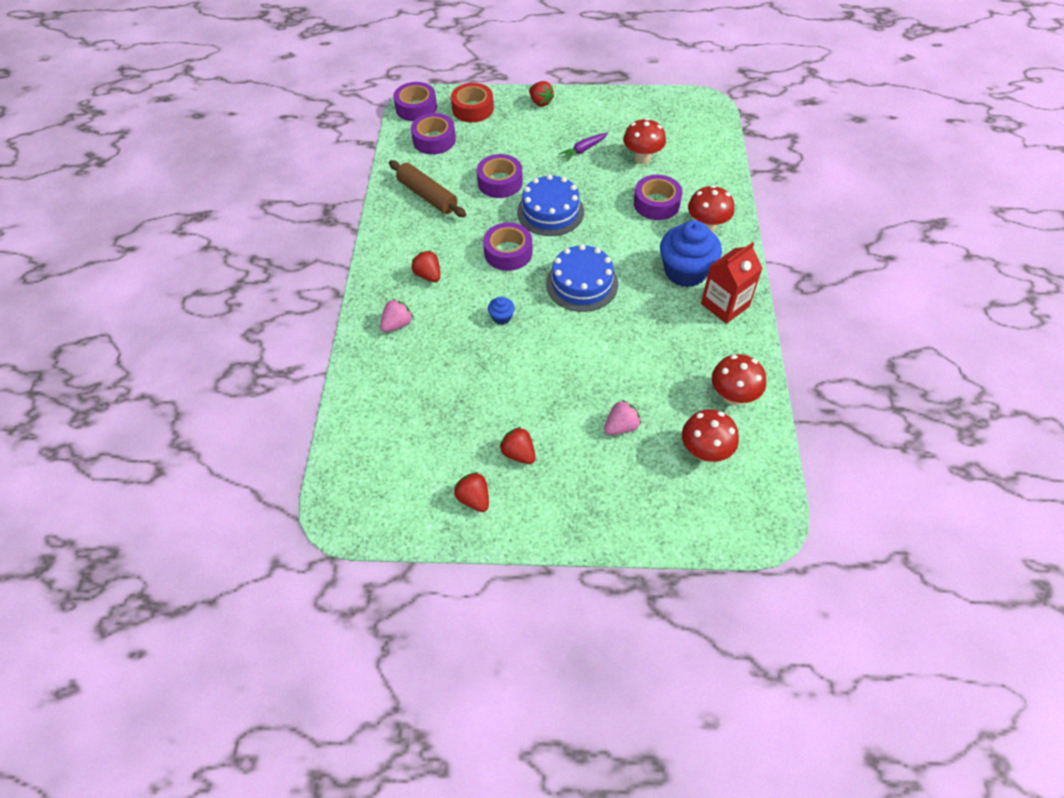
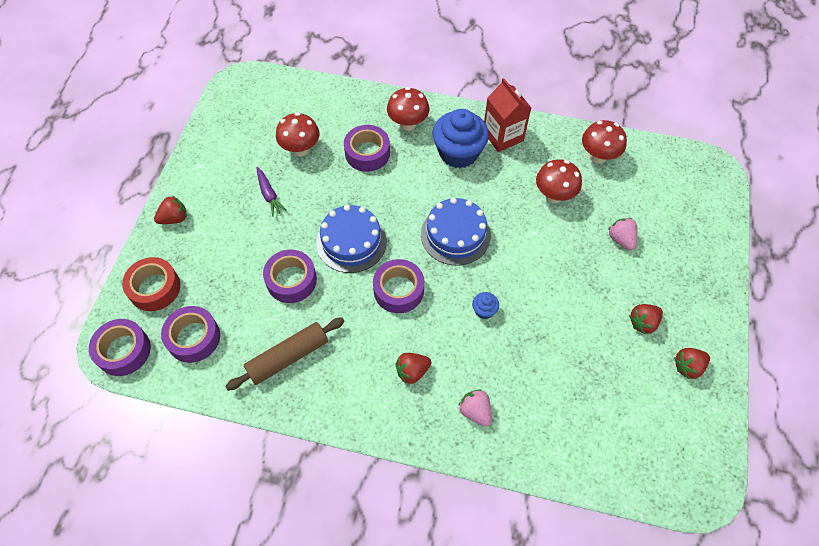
camera: 80 degrees left, 5 degrees up
red mushroom [682,409,739,462] -> red mushroom moved to [536,159,582,203]

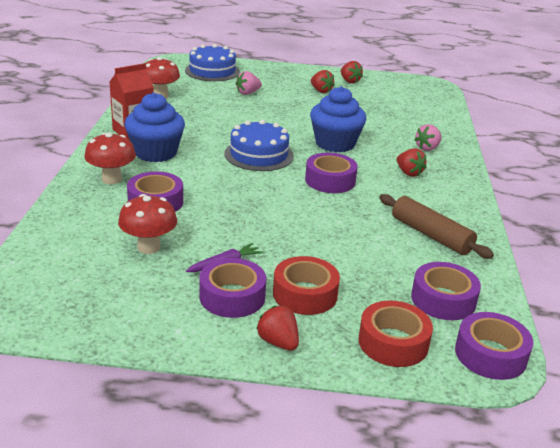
camera: 100 degrees left, 30 degrees down
purple tape [263,250,317,303] -> purple tape moved to [199,258,266,318]
blue cake [316,205,387,273] -> blue cake moved to [185,44,240,81]
blue cupcake [472,292,499,319] -> blue cupcake [310,86,366,153], size x2.32
red mushroom [536,159,582,203] -> none
none -> red tape [273,256,340,315]

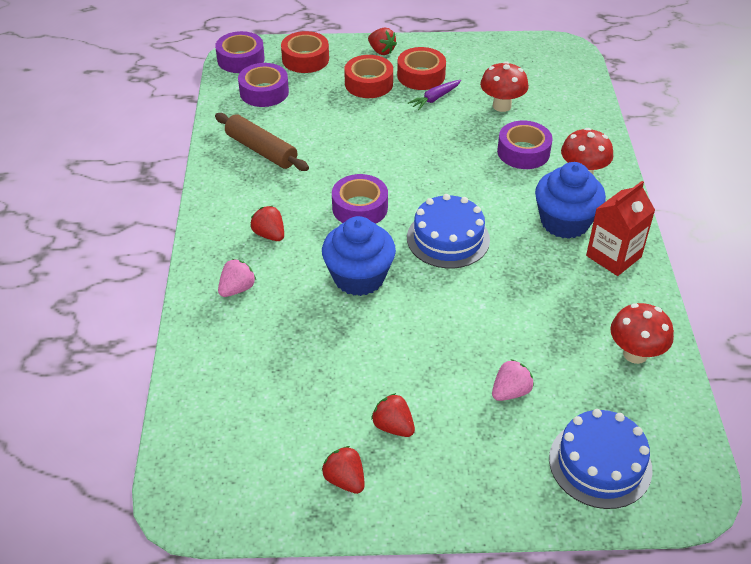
camera: 175 degrees right, 15 degrees up
purple tape [199,258,266,318] -> red tape [397,47,446,90]

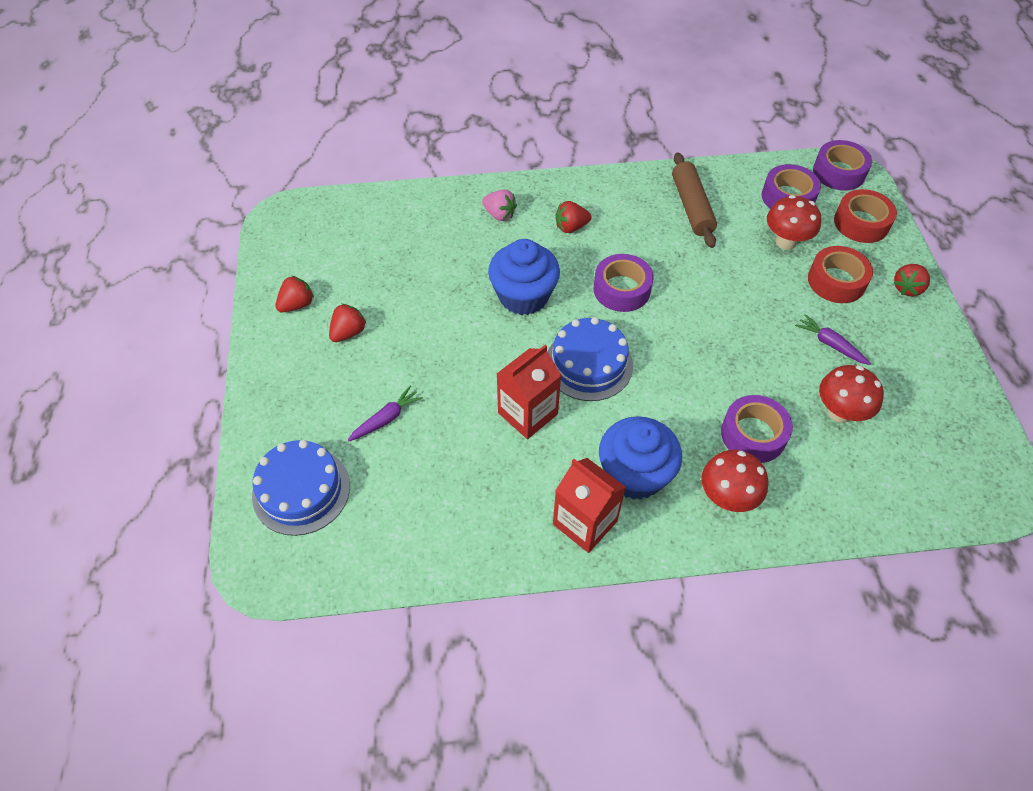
camera: 85 degrees right, 10 degrees up
brown rolling pin [215,113,309,171] -> brown rolling pin turned 45 degrees counterclockwise [672,152,717,248]
red strawberry [250,206,284,241] -> red strawberry turned 150 degrees counterclockwise [556,201,592,233]
red tape [397,47,446,90] -> none
pink strawberry [492,359,534,401] -> purple carrot [347,386,423,442]
red mushroom [610,303,674,364] -> red mushroom moved to [767,195,821,250]
none -> red carton [497,345,561,439]

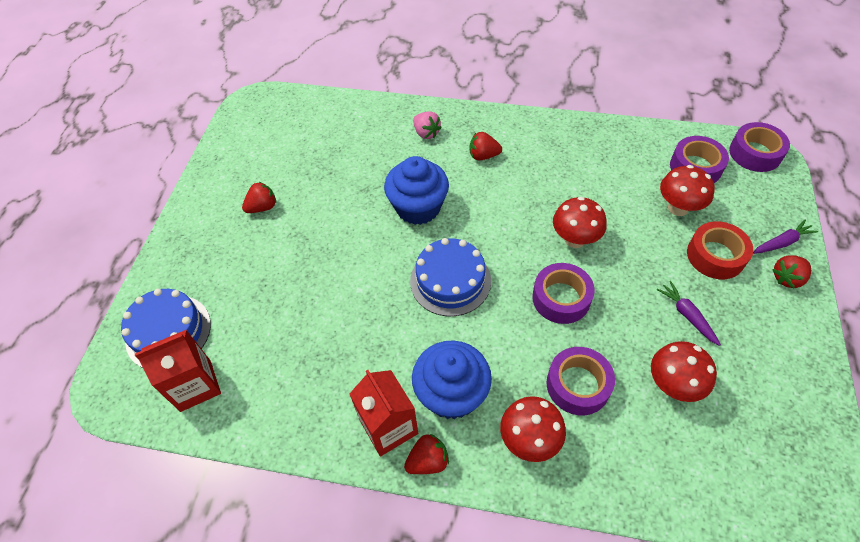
camera: 20 degrees right, 0 degrees up
red strawberry [276,276,314,312] -> red strawberry moved to [404,434,449,474]
purple carrot [347,386,423,442] -> purple carrot moved to [753,219,819,254]
red carton [497,345,561,439] -> red carton moved to [135,329,221,412]
purple tape [593,254,653,312] -> purple tape moved to [532,263,595,324]
brown rolling pin [672,152,717,248] -> none
red tape [834,189,897,243] -> none
none -> red mushroom [553,197,607,248]

